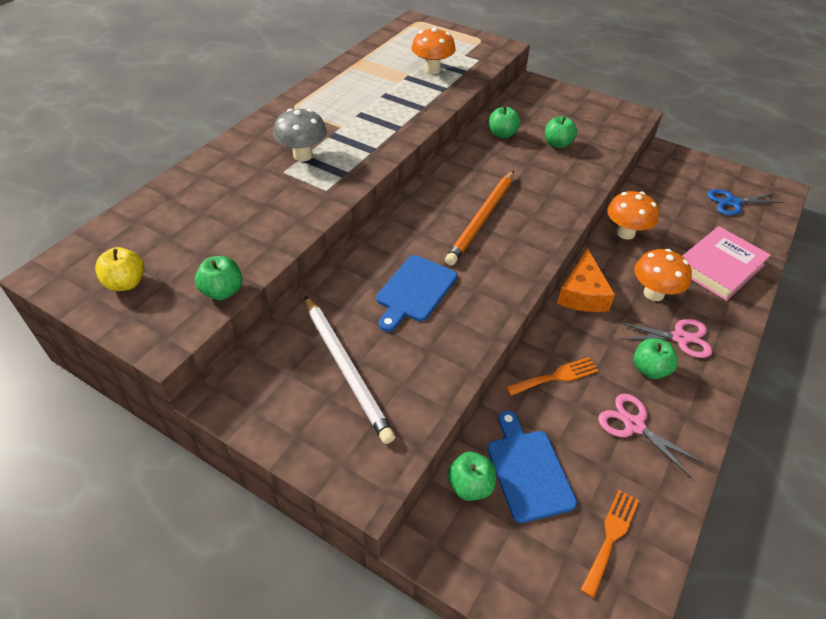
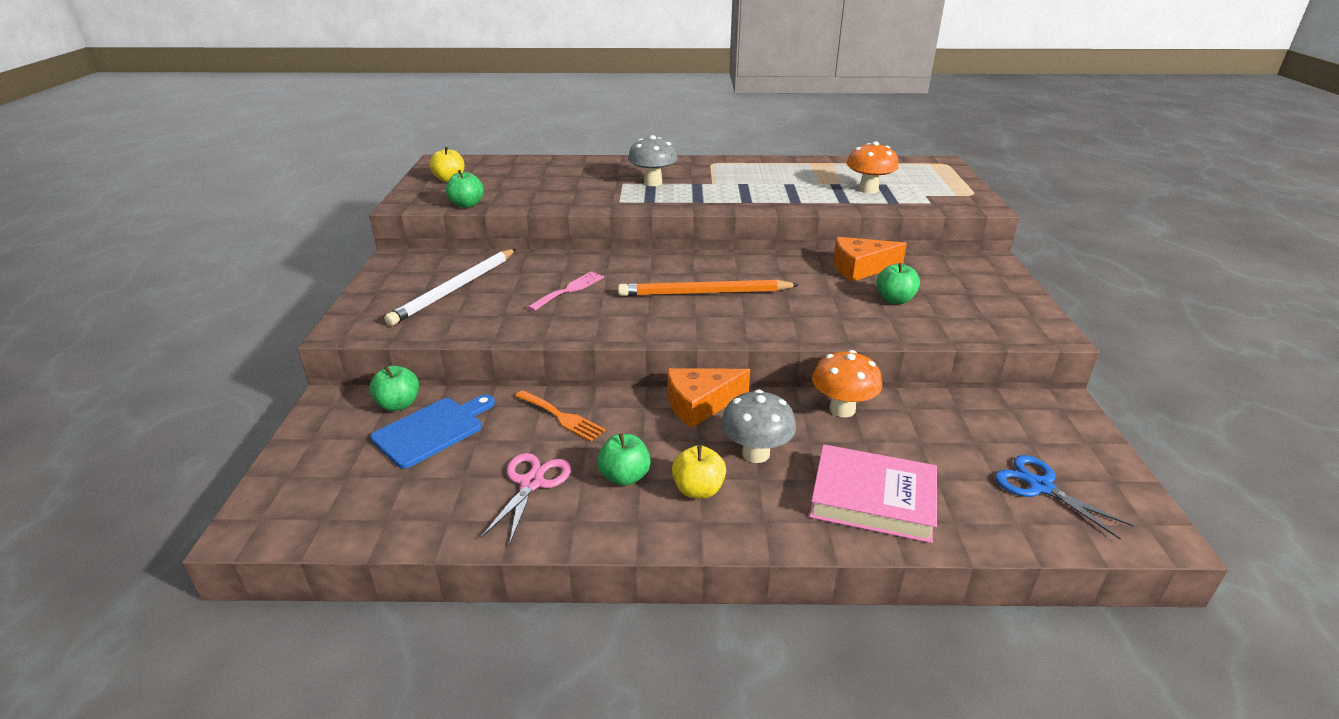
camera: 60 degrees right, 15 degrees down
blue cutting board [376,255,457,332] -> pink fork [528,271,604,311]
green apple [489,106,520,138] -> orange cheese [833,237,907,282]
orange fork [580,490,639,598] -> none
pink scissors [618,319,713,358] -> yellow apple [672,445,726,499]
orange mushroom [635,249,692,301] -> grey mushroom [721,389,796,463]

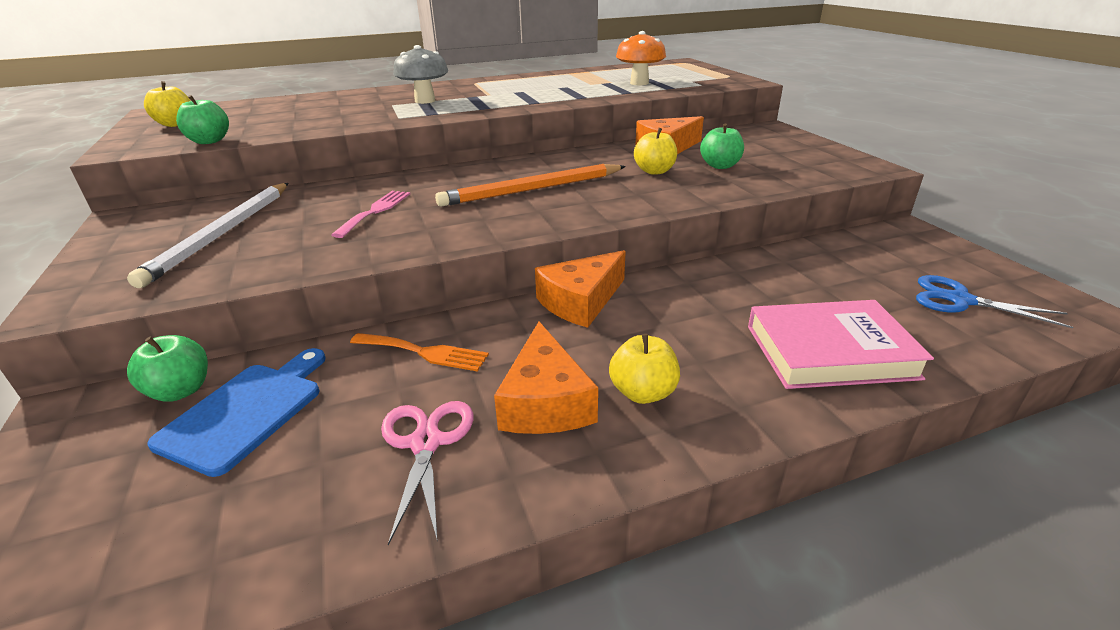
camera: 20 degrees left, 0 degrees up
green apple [597,433,651,486] -> orange cheese [494,322,598,434]
grey mushroom [721,389,796,463] -> none
orange mushroom [812,350,882,417] -> none
none -> yellow apple [634,128,677,175]

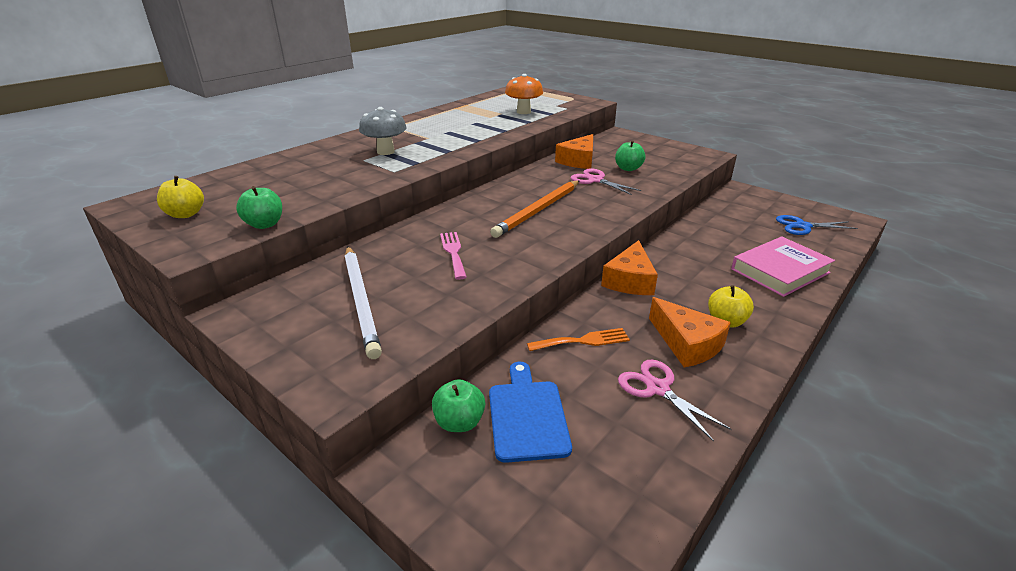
camera: 30 degrees left, 0 degrees up
yellow apple [634,128,677,175] -> pink scissors [571,168,641,195]

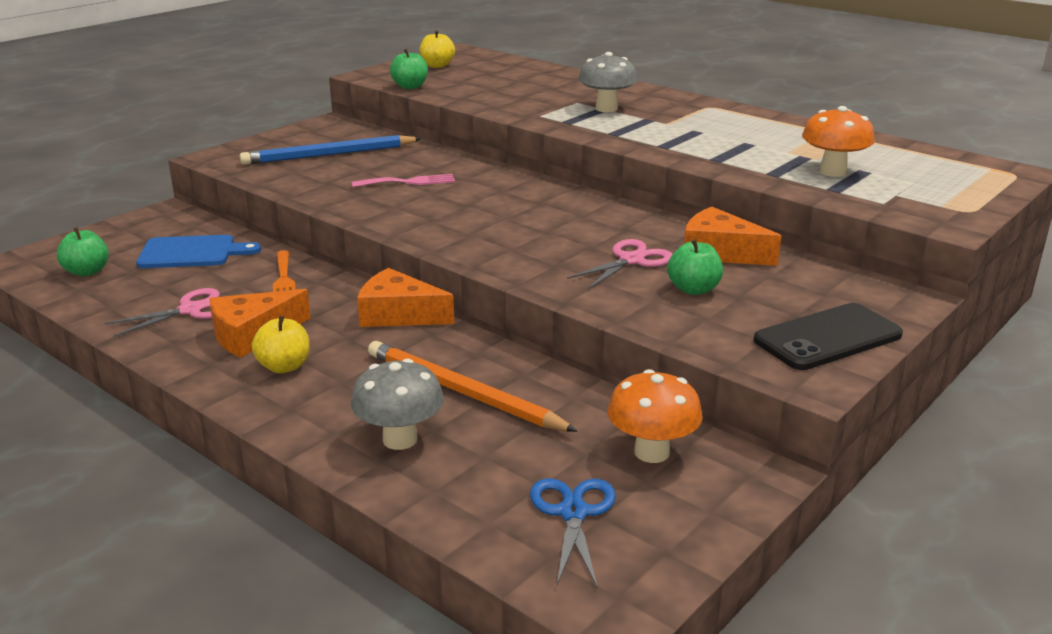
camera: 90 degrees right, 5 degrees down
white pencil [345,246,382,359] -> blue pencil [240,135,422,165]
green apple [432,379,485,432] -> green apple moved to [57,227,109,276]
orange pencil [490,180,580,238] -> orange pencil moved to [368,341,578,432]
pink book [731,236,835,297] -> grey mushroom [351,359,444,450]
none -> orange mushroom [607,369,703,463]
none -> black phone [754,303,903,370]

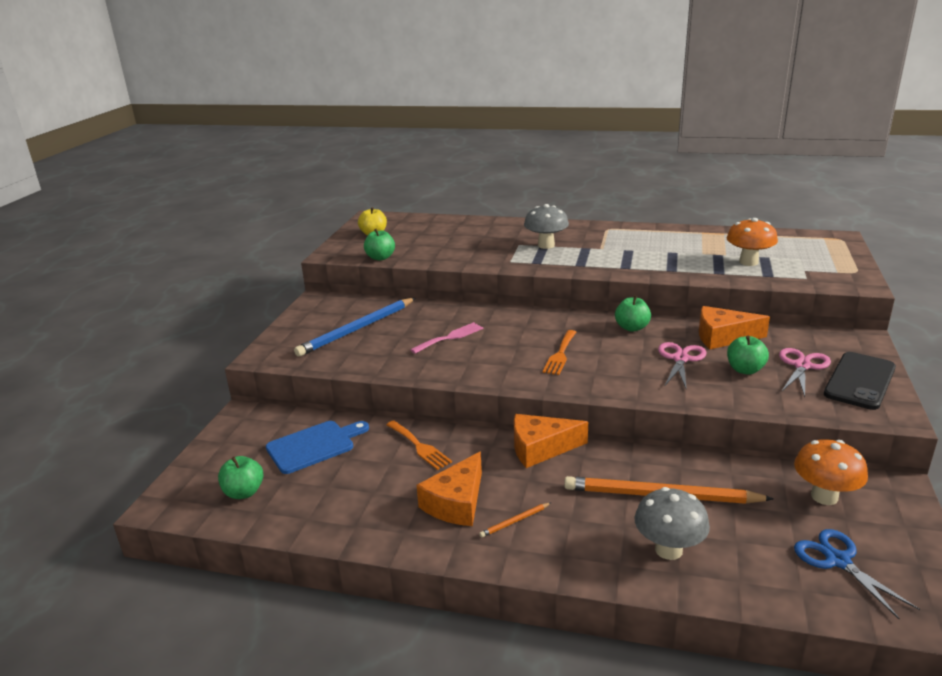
camera: 25 degrees left, 0 degrees up
pink scissors [105,288,220,337] -> pink scissors moved to [779,348,831,397]
yellow apple [252,316,309,373] -> orange pencil [479,503,551,538]
none -> orange fork [542,330,576,375]
none -> green apple [615,295,651,332]

